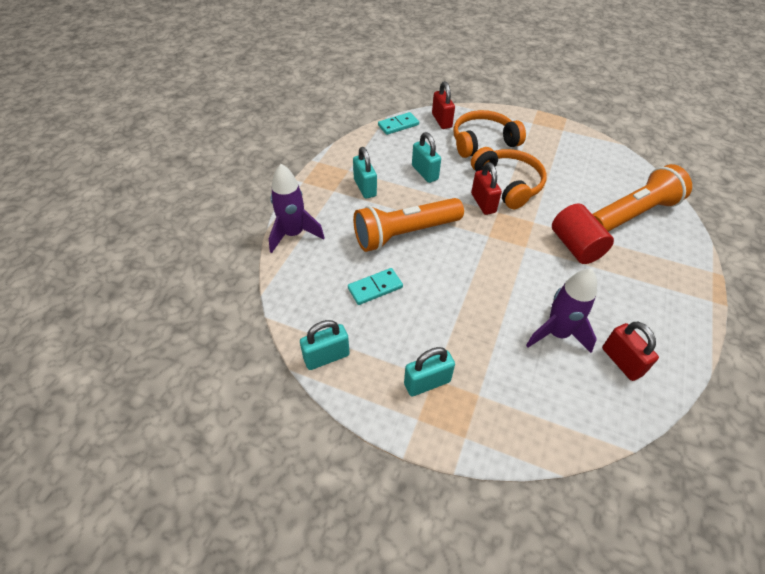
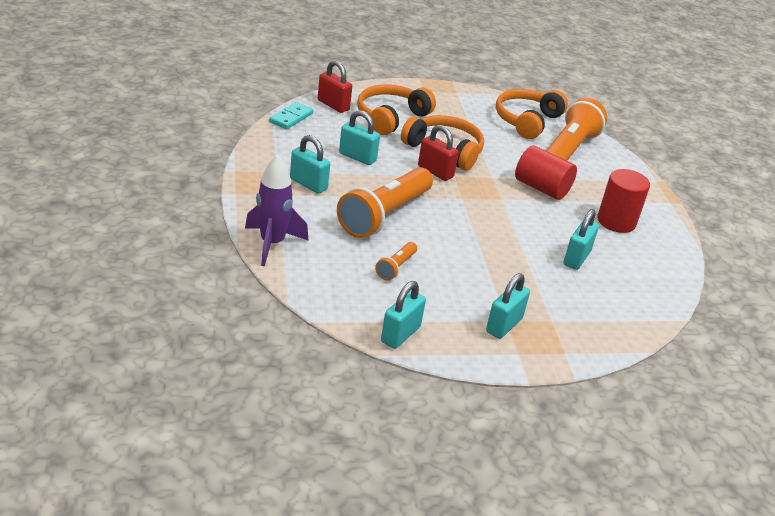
camera: 35 degrees left, 15 degrees down
turquoise domino [348,268,403,305] -> orange flashlight [375,242,417,281]
purple rocket [526,268,597,353] -> turquoise padlock [564,209,599,270]
red padlock [602,322,659,381] -> none
none -> orange headphones [496,89,568,139]
none -> red cylinder [597,169,650,233]

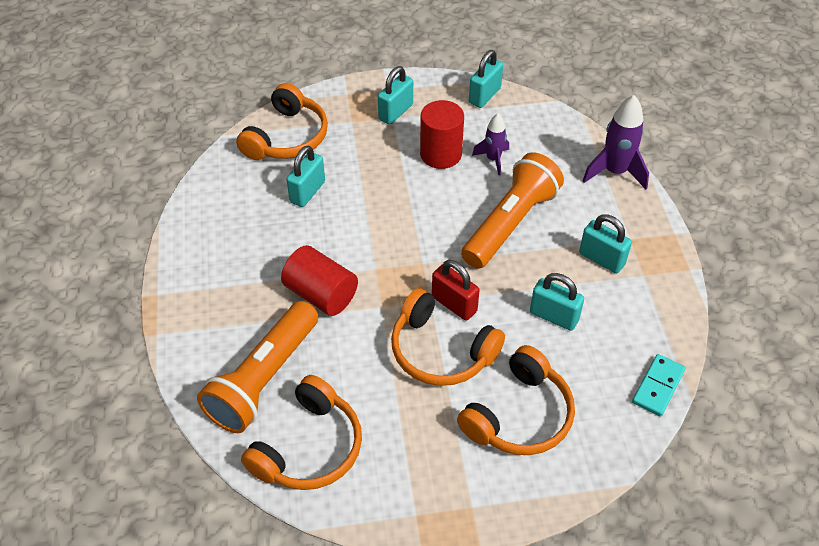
camera: 175 degrees left, 15 degrees up
red padlock [318,60,352,113] -> none
orange flashlight [375,242,417,281] -> purple rocket [472,114,509,175]
red cylinder [597,169,650,233] -> red cylinder moved to [420,100,464,169]
none -> orange headphones [236,83,328,160]

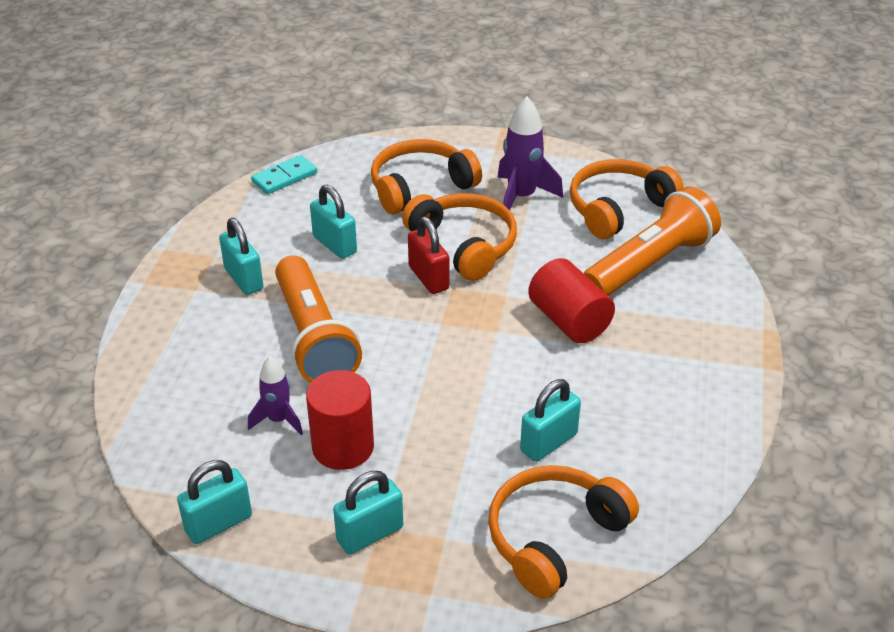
camera: 160 degrees left, 10 degrees down
orange flashlight [461,153,564,269] -> orange flashlight turned 75 degrees counterclockwise [275,255,362,383]
purple rocket [582,95,649,189] -> purple rocket moved to [497,97,563,220]

